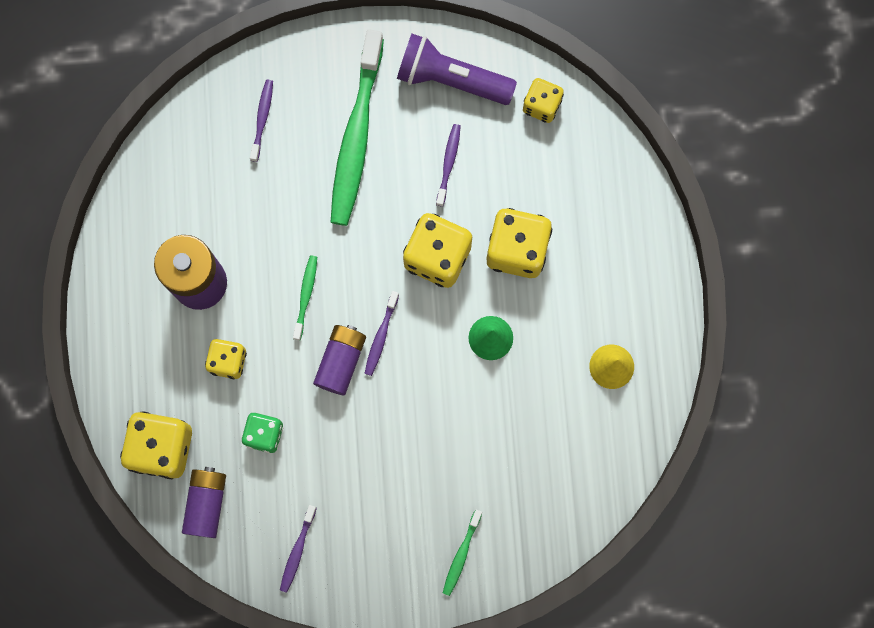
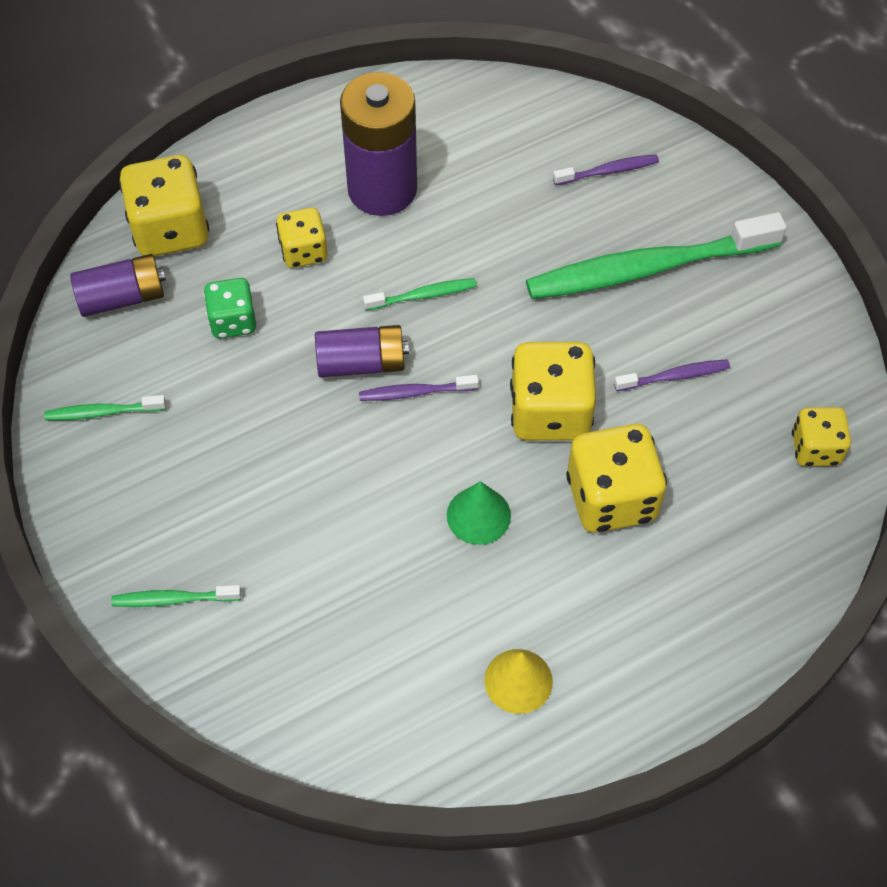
camera: 65 degrees right, 20 degrees down
purple toothbrush [280,505,317,593] -> green toothbrush [44,395,166,421]
purple flashlight [397,34,517,105] -> none

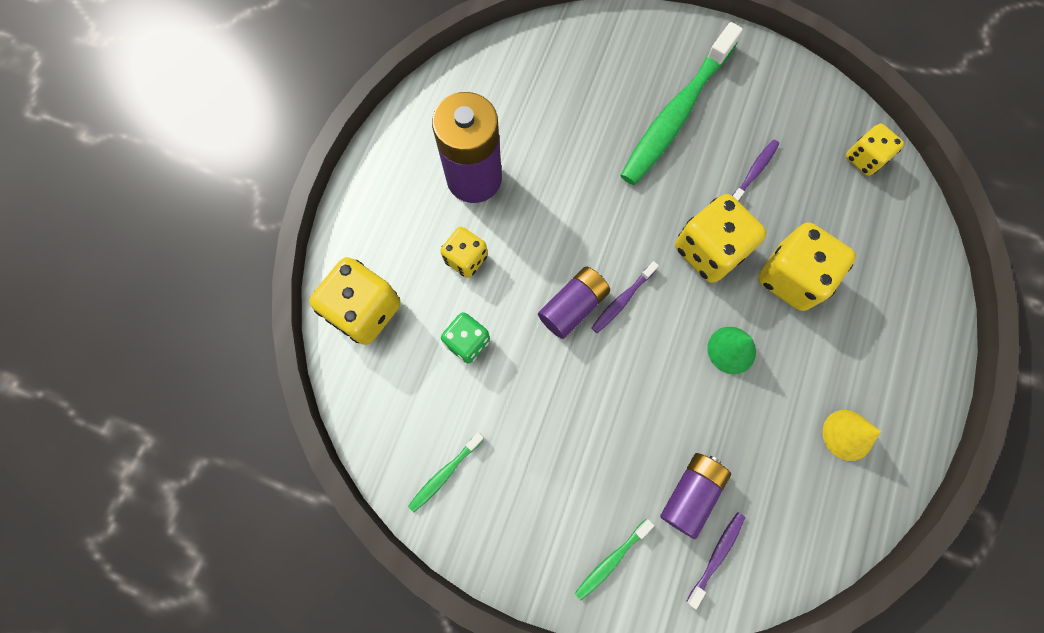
camera: 40 degrees left, 15 degrees up
purple battery [70,254,166,317] -> purple battery moved to [660,453,731,539]
green toothbrush [363,278,477,310] -> none
purple toothbrush [553,154,659,185] -> purple toothbrush moved to [686,512,745,609]

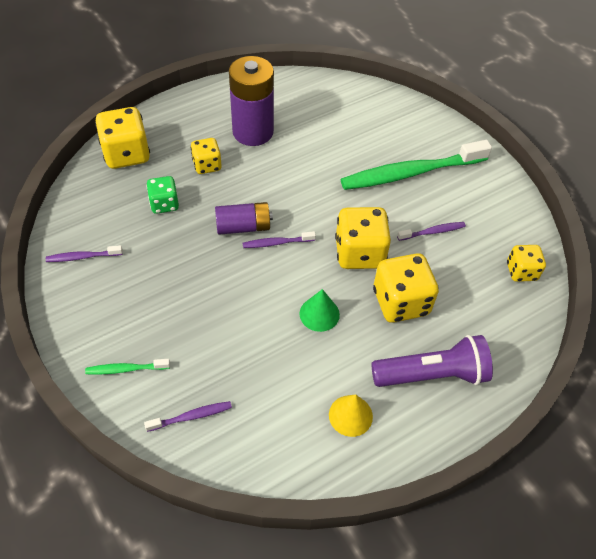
camera: 35 degrees right, 20 degrees down
green toothbrush [408,432,484,512] -> purple toothbrush [46,245,123,262]
purple battery [660,453,731,539] -> none
none -> purple flashlight [371,335,493,387]

